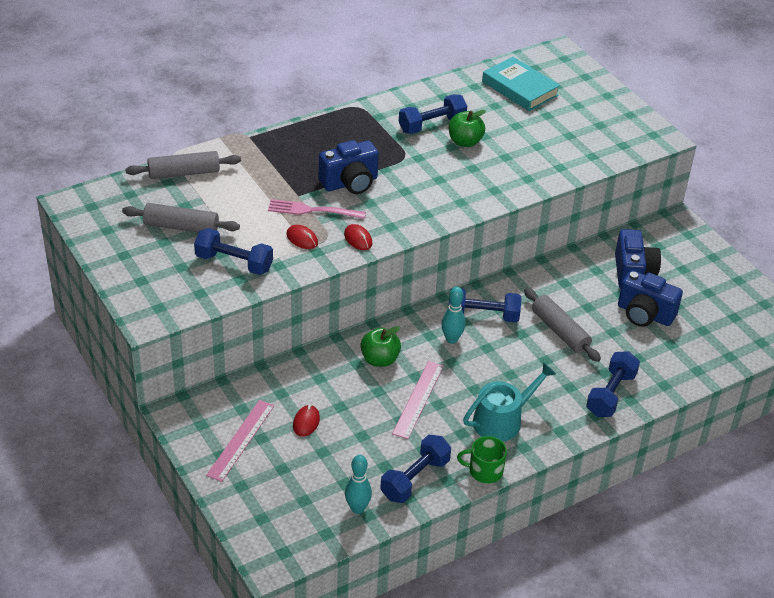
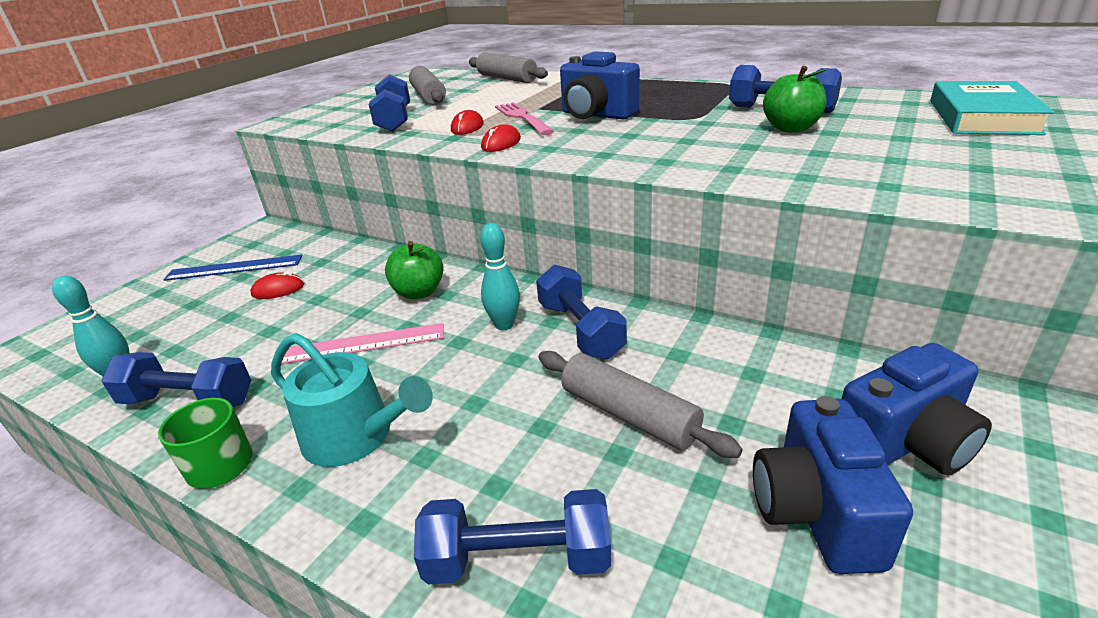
camera: 65 degrees right, 10 degrees down
pink ruler [206,400,274,482] -> blue ruler [163,255,302,281]
grey rolling pin [524,288,601,362] -> grey rolling pin turned 75 degrees counterclockwise [538,351,743,458]

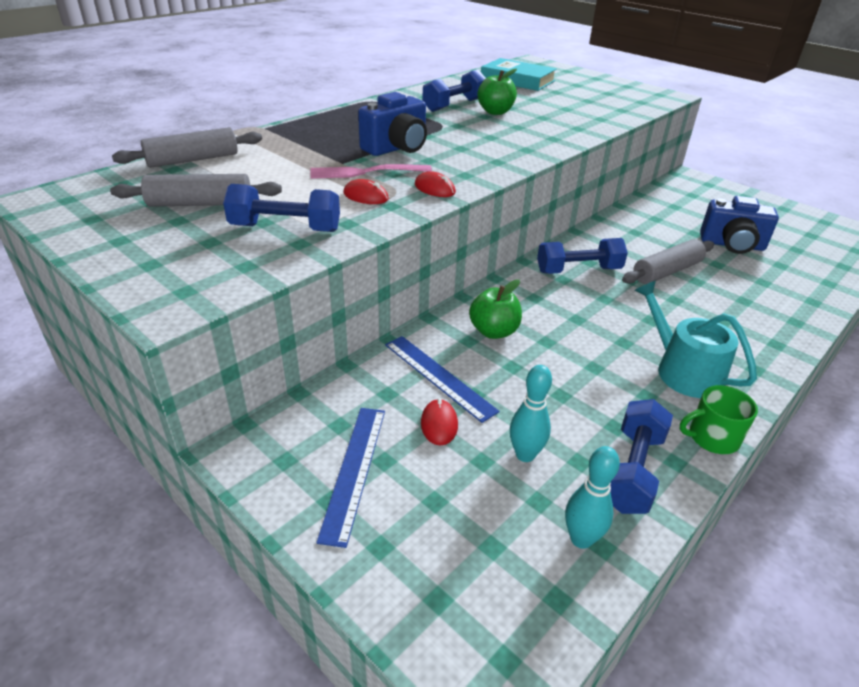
camera: 80 degrees left, 5 degrees up
turquoise watering can [271,333,433,467] -> turquoise watering can turned 75 degrees counterclockwise [634,280,757,398]
pink ruler [281,323,444,364] -> none
blue dumbbell [414,489,611,585] -> none
turquoise bowling pin [480,223,520,330] -> turquoise bowling pin moved to [510,365,552,462]
blue camera [842,343,992,475] -> none
none -> blue ruler [385,336,500,423]

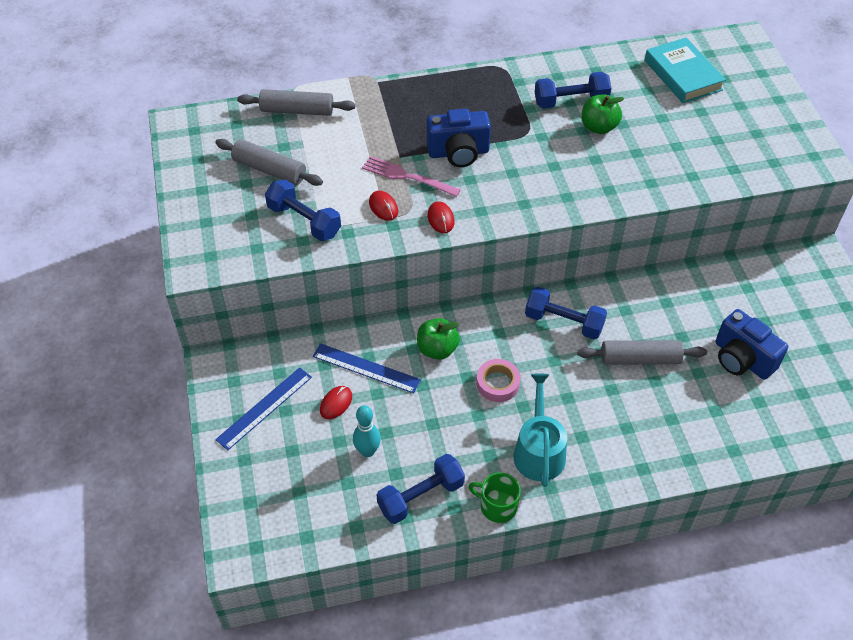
camera: 35 degrees right, 15 degrees up
blue ruler [385,336,500,423] -> blue ruler turned 60 degrees counterclockwise [313,343,421,393]
turquoise bowling pin [565,446,620,549] -> none
none -> pink tape [476,359,521,402]

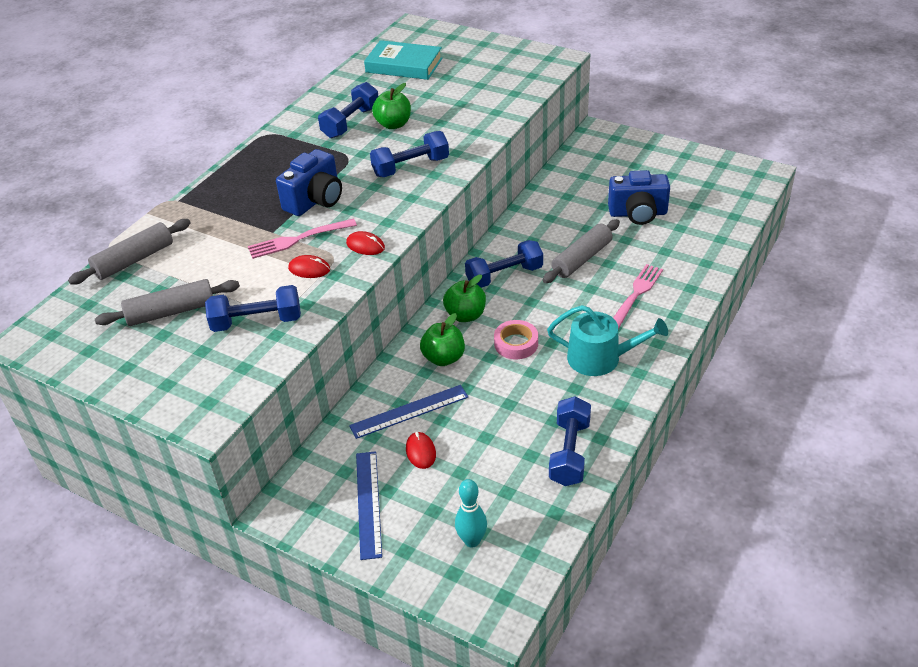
camera: 45 degrees left, 10 degrees down
turquoise bowling pin [353,405,381,457] -> turquoise bowling pin moved to [455,479,487,548]
green mug [468,472,520,523] -> none
turquoise watering can [513,374,567,487] -> turquoise watering can turned 150 degrees clockwise [547,305,668,376]
none -> blue dumbbell [370,131,449,177]
none -> green apple [443,275,486,322]
none -> pink fork [613,264,663,329]

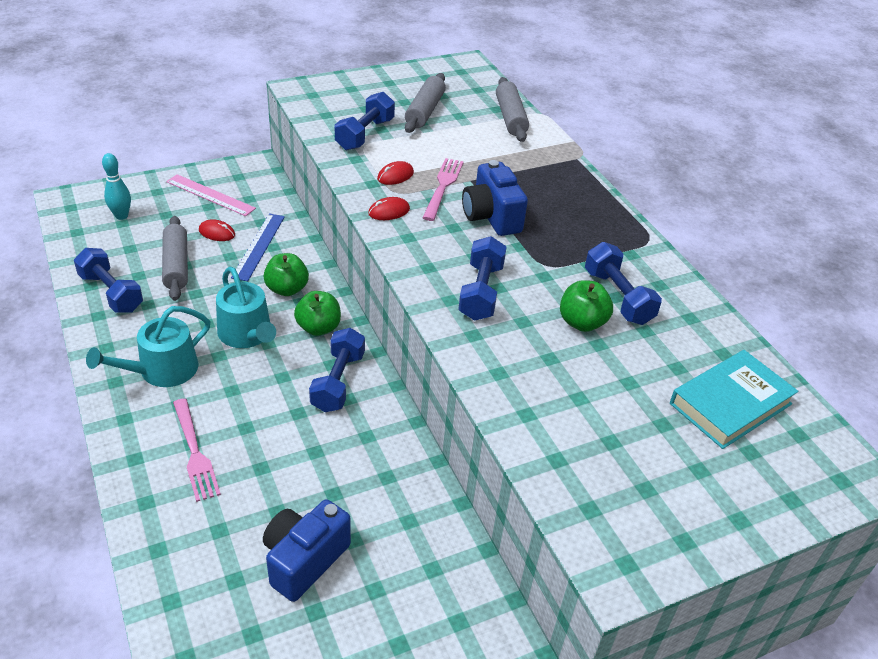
camera: 120 degrees right, 0 degrees up
blue ruler [356,451,382,560] -> pink ruler [166,174,256,216]
pink tape [494,320,538,359] -> turquoise watering can [216,266,276,348]
grey rolling pin [543,219,620,283] -> grey rolling pin moved to [162,216,188,301]

